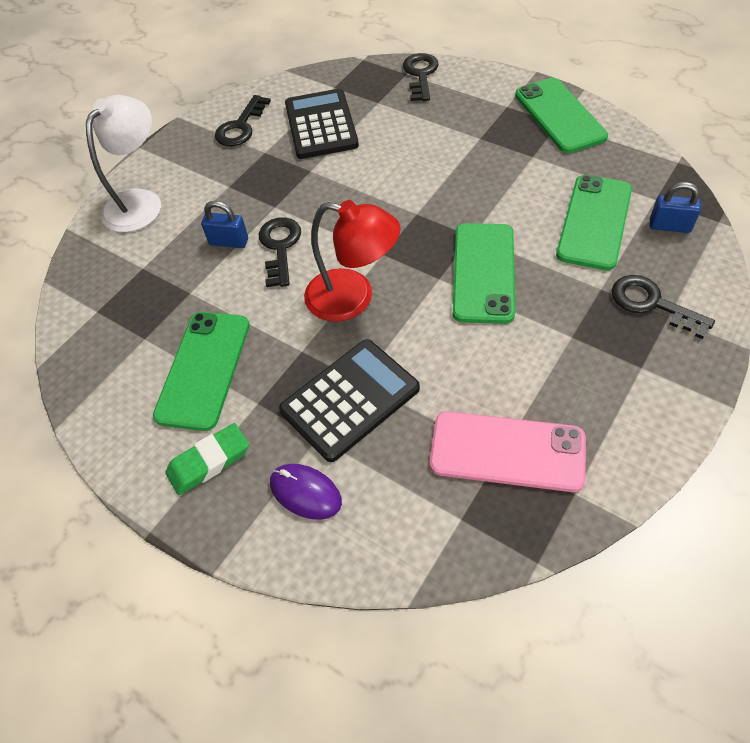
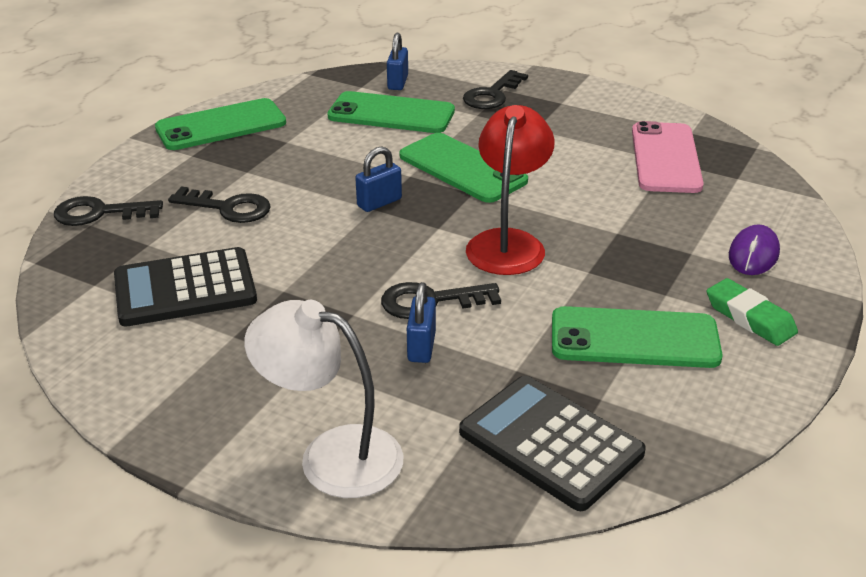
camera: 100 degrees left, 20 degrees down
black key [215,95,271,146] -> black key moved to [168,186,271,223]
black calculator [279,339,420,462] -> black calculator moved to [459,376,646,511]
green phone [453,223,515,324] -> green phone turned 45 degrees clockwise [400,133,528,203]
none -> blue padlock [355,147,402,212]

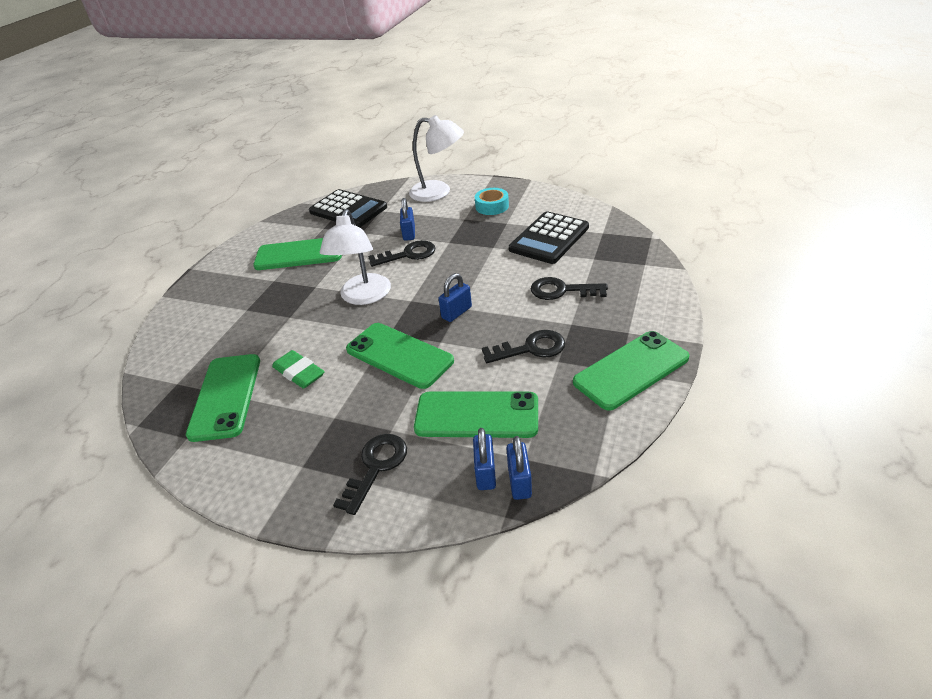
camera: 175 degrees right, 5 degrees up
black key [54,196,163,226] -> black key moved to [482,330,565,363]
black calculator [114,247,257,327] -> black calculator turned 150 degrees clockwise [509,211,589,264]
red lamp [466,105,555,275] -> white lamp [320,209,391,305]
pink phone [632,121,704,193] -> green phone [186,354,260,442]
green eraser [707,278,798,346] -> green eraser moved to [272,350,325,389]
purple mouse [729,224,780,275] -> none
none -> turquoise tape [475,188,509,215]
none -> blue padlock [507,436,532,500]

